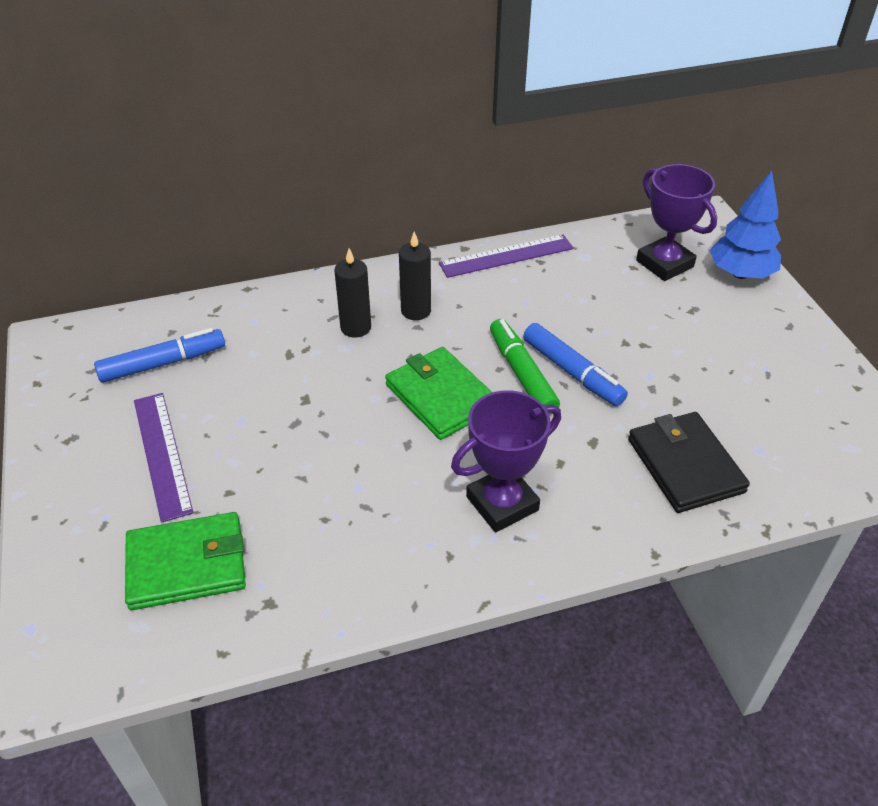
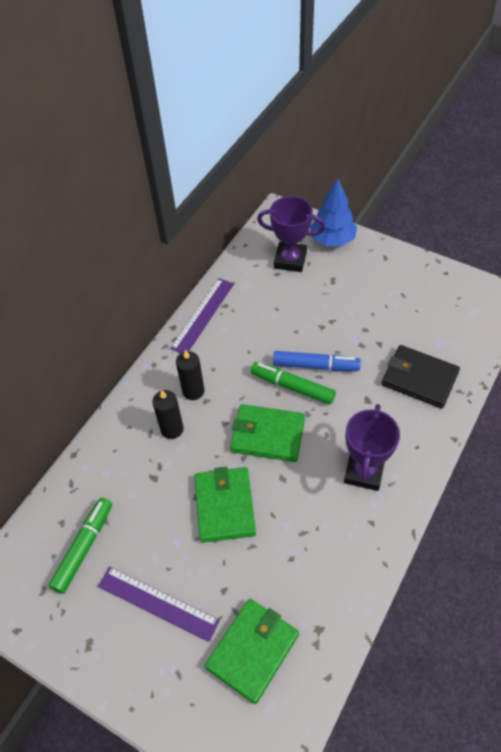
camera: 40 degrees left, 10 degrees up
blue marker [94,328,225,383] -> green marker [49,498,112,594]
none -> green wallet [194,467,256,543]

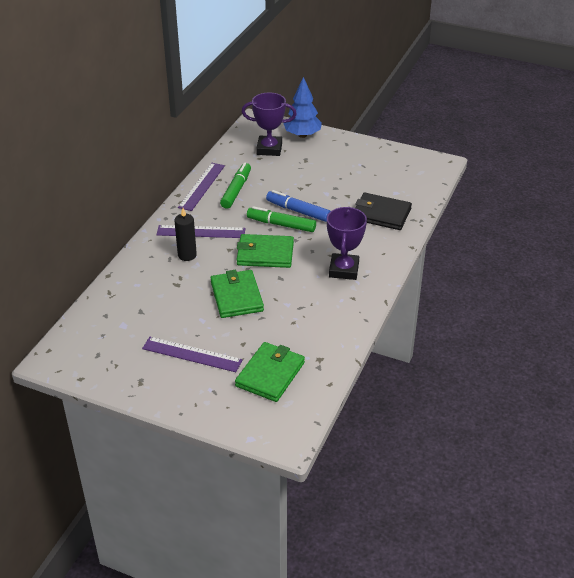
camera: 10 degrees left, 15 degrees down
green marker [49,498,112,594] -> green marker moved to [220,162,251,209]
black candle [176,350,204,400] -> purple ruler [157,225,246,238]
blue marker [273,351,361,371] -> blue marker turned 150 degrees counterclockwise [266,190,331,222]

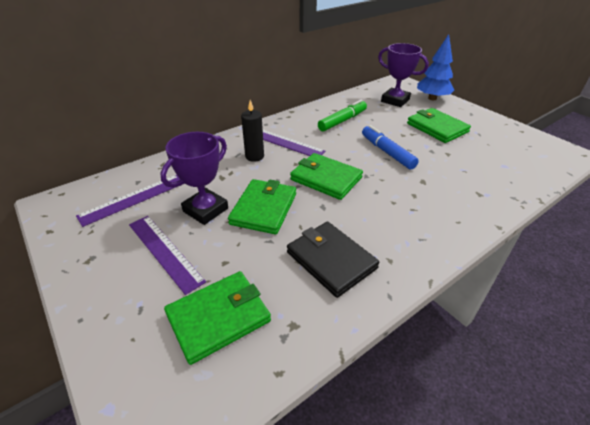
camera: 30 degrees right, 0 degrees up
purple ruler [178,163,225,211] -> purple ruler moved to [76,175,185,227]
green marker [247,206,316,232] -> none
purple trophy [327,207,367,280] -> purple trophy moved to [160,132,228,225]
black wallet [355,193,412,230] -> black wallet moved to [287,222,379,298]
none -> green wallet [407,108,471,143]

